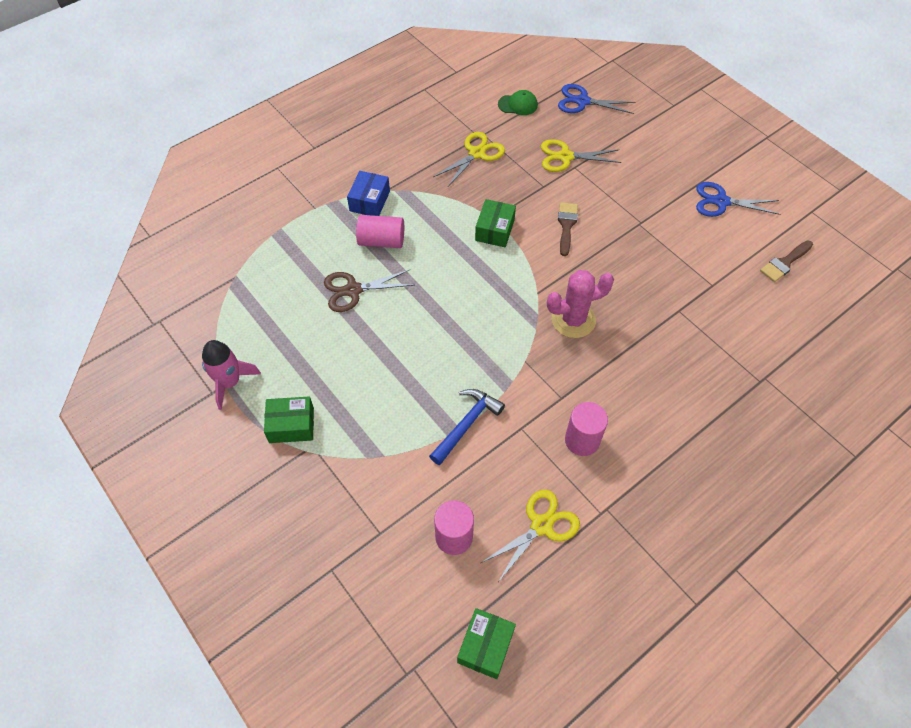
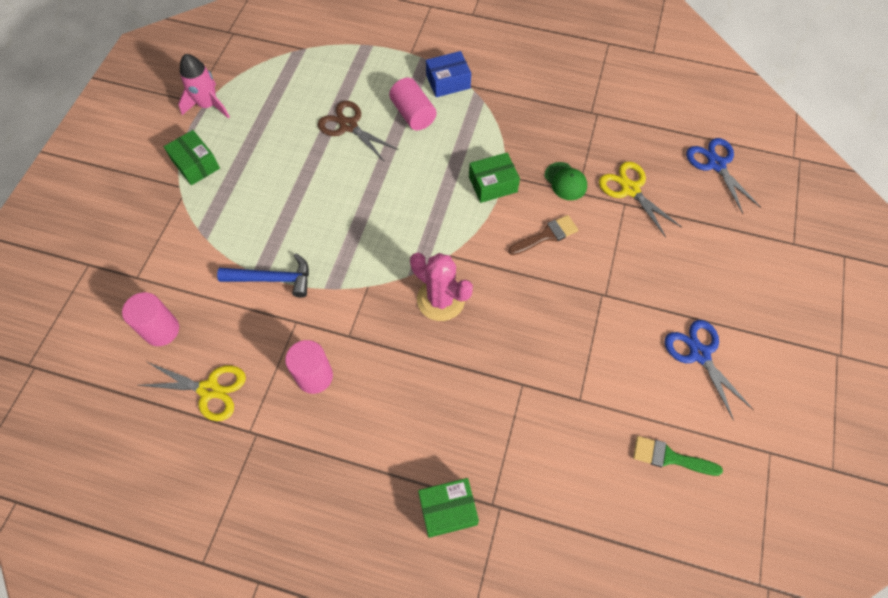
camera: 55 degrees right, 5 degrees up
yellow scissors [433,132,505,188] -> none
green box [457,608,516,679] -> green box moved to [418,478,479,538]
green cap [498,90,538,115] -> green cap moved to [544,162,587,200]
brown brush [760,240,813,282] -> green brush [633,436,723,476]

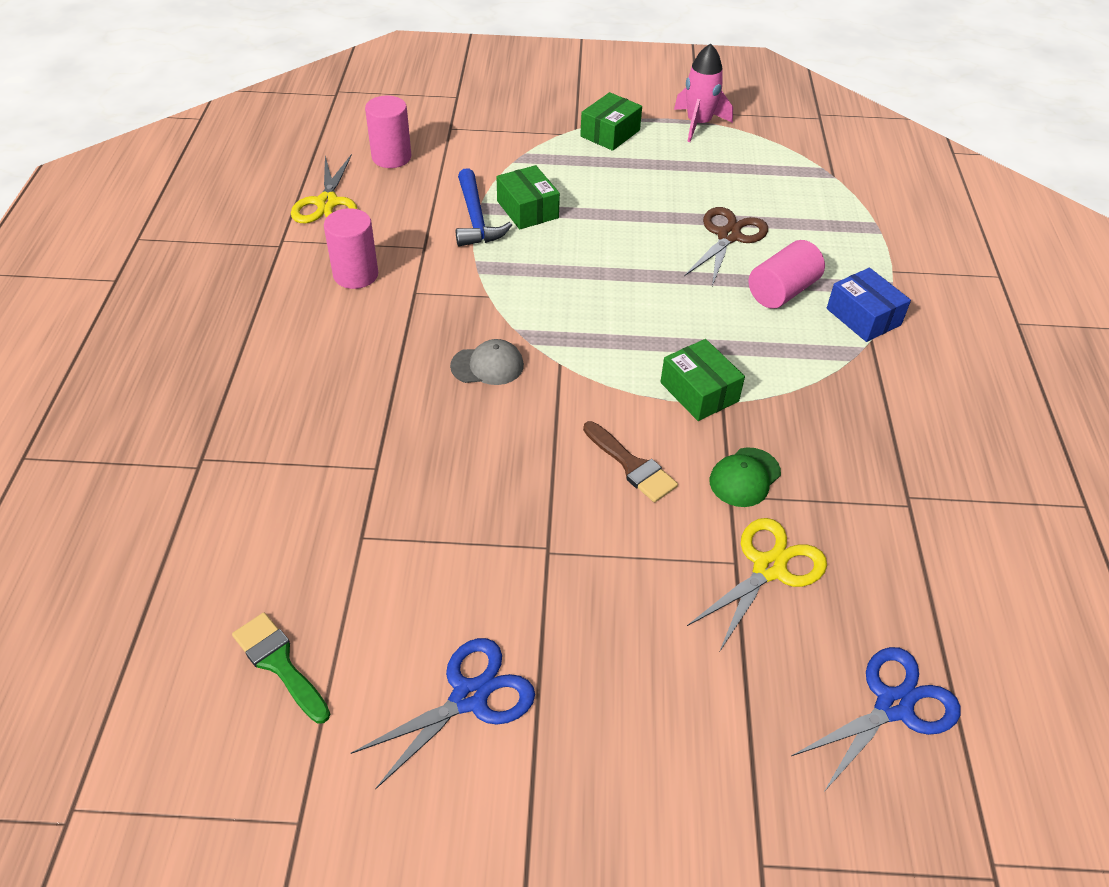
camera: 75 degrees right, 15 degrees down
pink cactus [410,253,473,321] -> grey cap [450,339,524,385]
green box [418,478,479,538] -> green box moved to [497,165,560,229]
green brush [633,436,723,476] -> green brush turned 45 degrees counterclockwise [232,613,330,724]

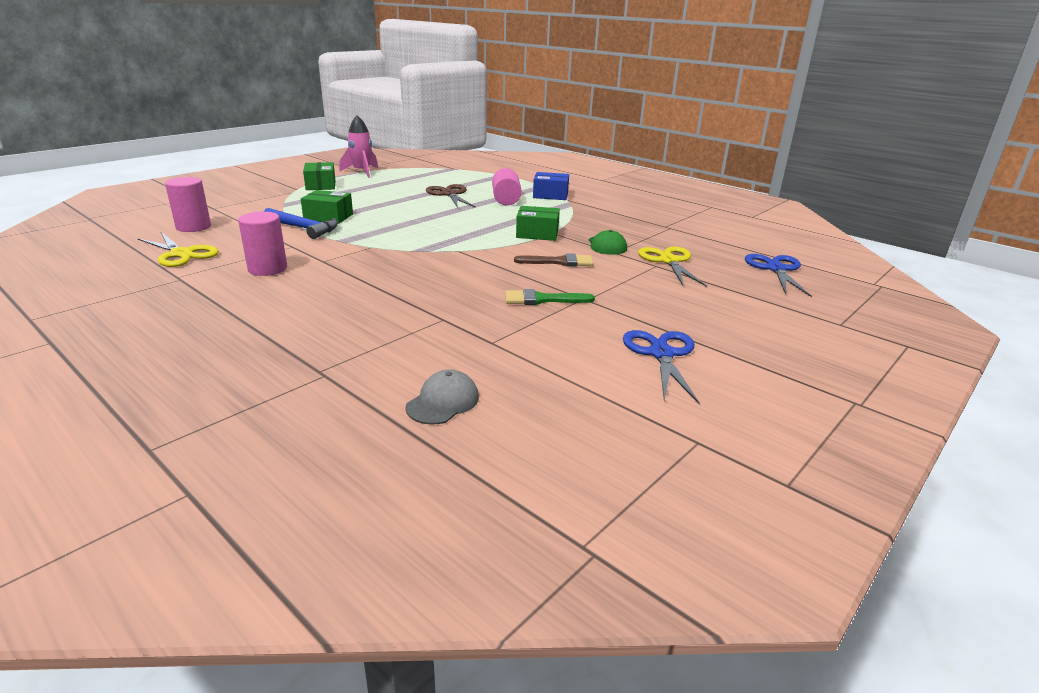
camera: 50 degrees left, 20 degrees down
green brush [232,613,330,724] -> green brush moved to [505,289,595,305]
grey cap [450,339,524,385] -> grey cap moved to [405,370,479,424]

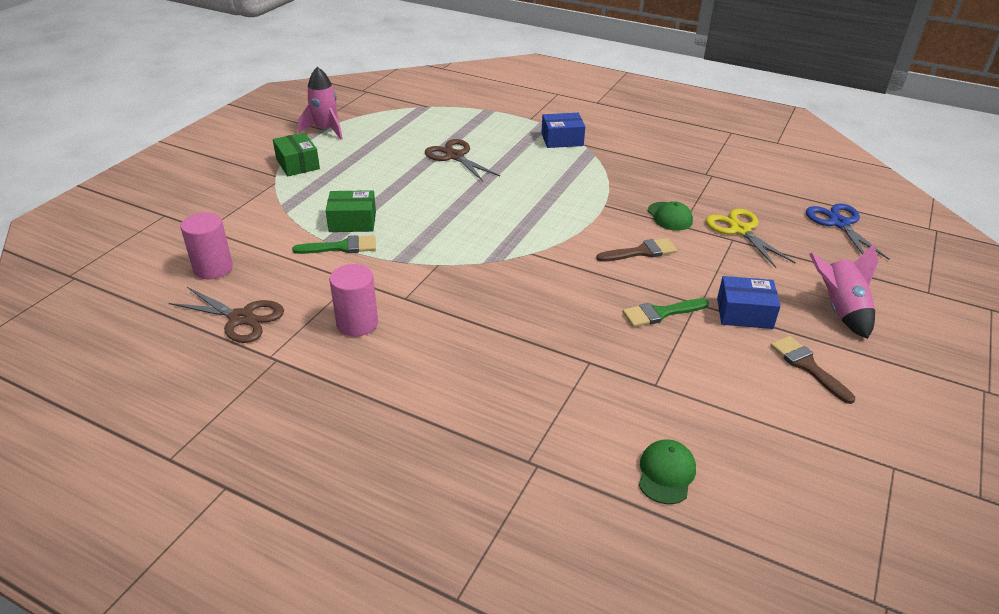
camera: 15 degrees left, 10 degrees up
yellow scissors [138,232,219,267] -> brown scissors [169,287,284,343]
blue hammer [264,208,338,239] -> green brush [292,235,376,254]
grey cap [405,370,479,424] -> green cap [639,439,696,504]
pink cylinder [492,168,522,205] -> none
green box [516,206,560,241] -> none
blue scissors [623,330,700,405] -> brown brush [770,336,855,404]
none -> blue box [717,276,781,329]
none -> pink rocket [809,244,878,339]

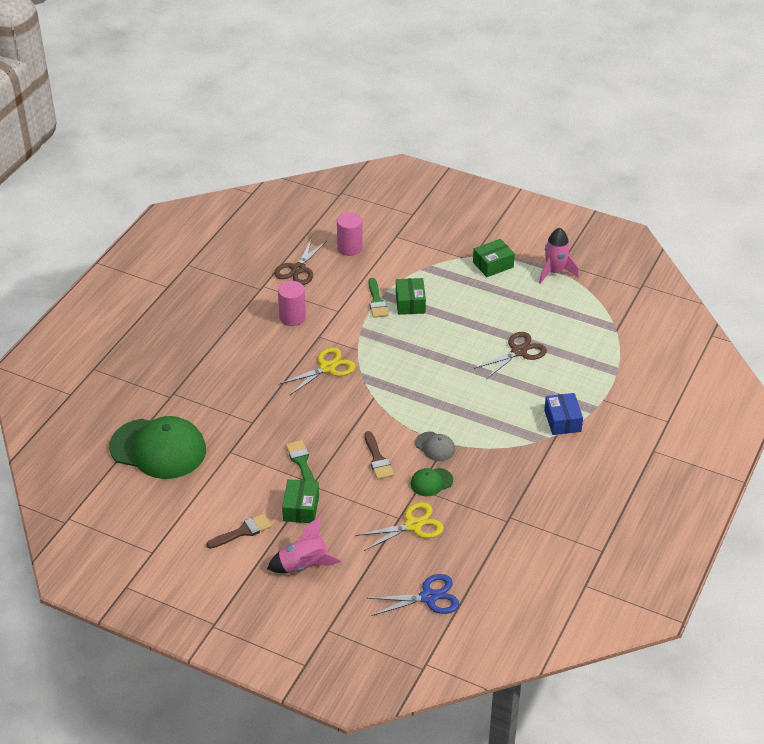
camera: 90 degrees right, 5 degrees up
green cap [639,439,696,504] -> green cap [109,416,206,479], size x2.28
blue box [717,276,781,329] -> green box [282,479,319,523]
none -> yellow scissors [280,347,355,395]
none -> grey cap [415,432,455,461]

